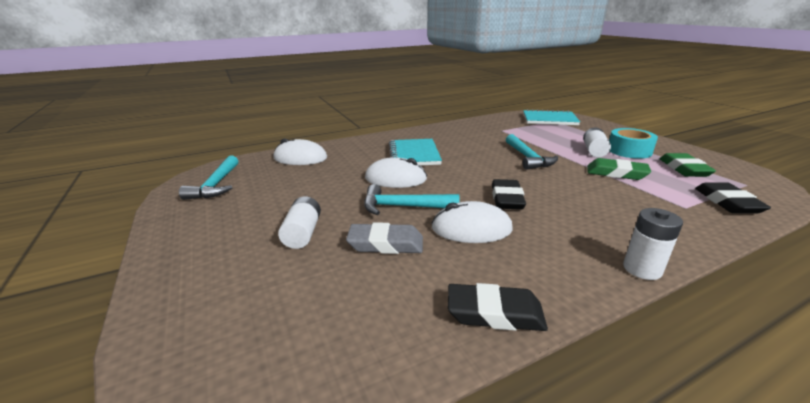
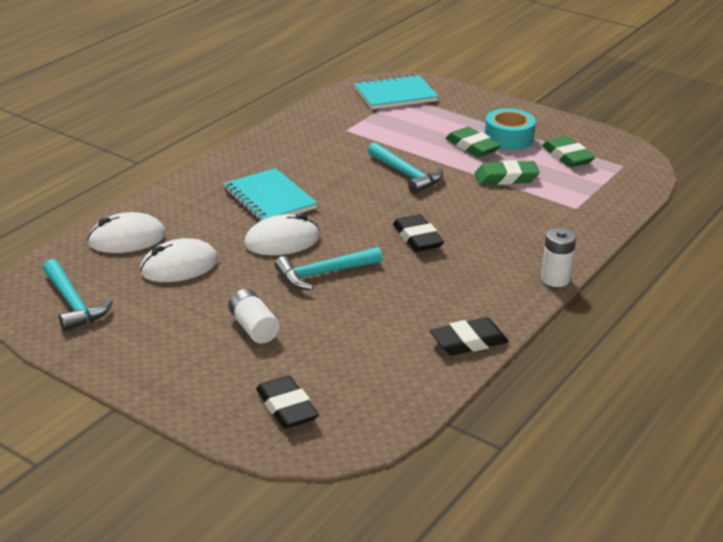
camera: 30 degrees left, 5 degrees up
grey eraser [346,222,423,254] -> none
white mouse [431,201,513,243] -> white mouse moved to [140,238,218,282]
white battery [583,127,611,157] -> green eraser [446,127,501,157]
black eraser [695,182,771,213] -> black eraser moved to [256,375,319,429]

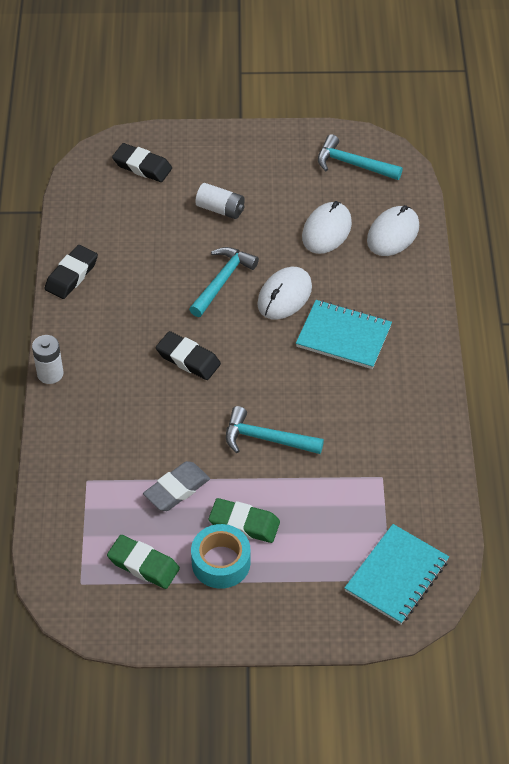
camera: 145 degrees right, 20 degrees up
green eraser [475,160,540,185] -> grey eraser [143,461,210,511]

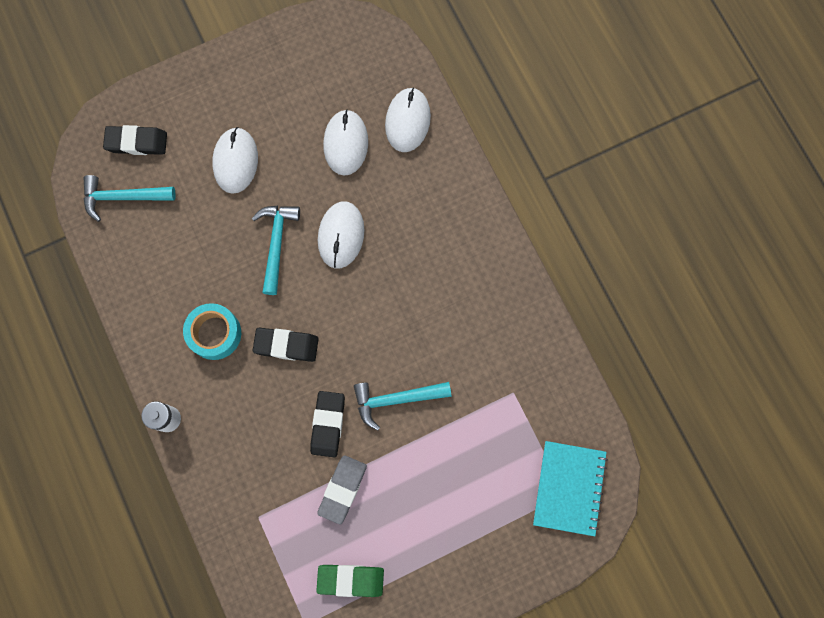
camera: 25 degrees left, 25 degrees up
black eraser [45,245,98,299] -> black eraser moved to [310,391,345,457]
turquoise tape [191,524,251,589] -> turquoise tape moved to [183,303,241,360]
white battery [195,183,245,219] -> white mouse [212,127,258,194]
green eraser [209,498,280,543] -> none
turquoise notebook [296,300,392,369] -> none
turquoise hammer [318,134,403,180] -> turquoise hammer moved to [84,175,176,222]

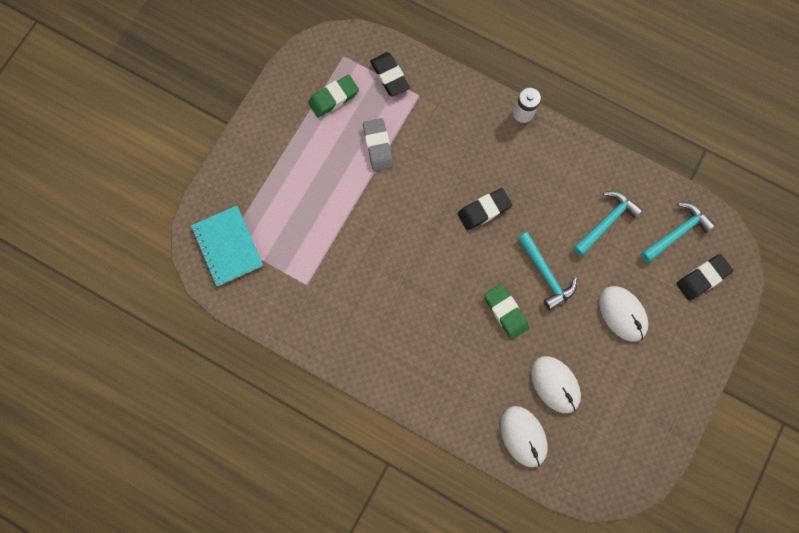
camera: 145 degrees right, 0 degrees up
turquoise tape [183,303,241,360] -> none
black eraser [310,391,345,457] -> black eraser moved to [370,52,410,97]
white mouse [318,201,364,269] -> green eraser [484,284,529,339]
turquoise hammer [354,382,451,431] -> turquoise hammer moved to [574,191,643,256]

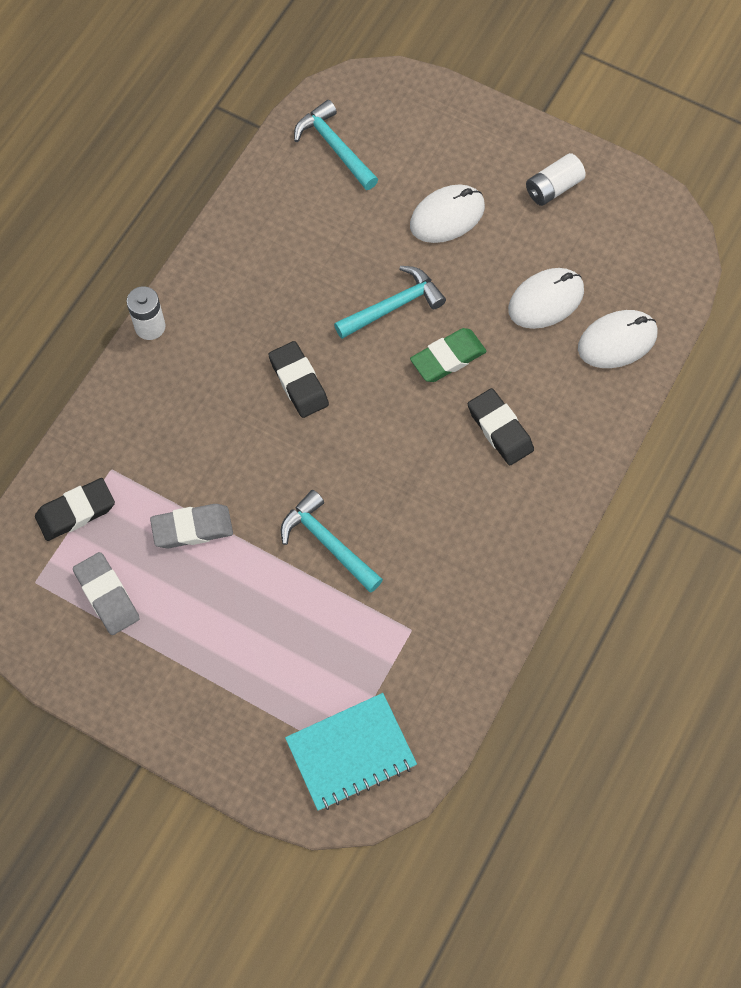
camera: 90 degrees left, 10 degrees down
green eraser [308,75,359,118] -> grey eraser [73,552,140,635]
turquoise hammer [574,191,643,256] -> turquoise hammer moved to [281,490,383,593]
black eraser [677,254,733,300] -> black eraser moved to [468,388,534,465]
none -> white battery [526,153,586,206]

